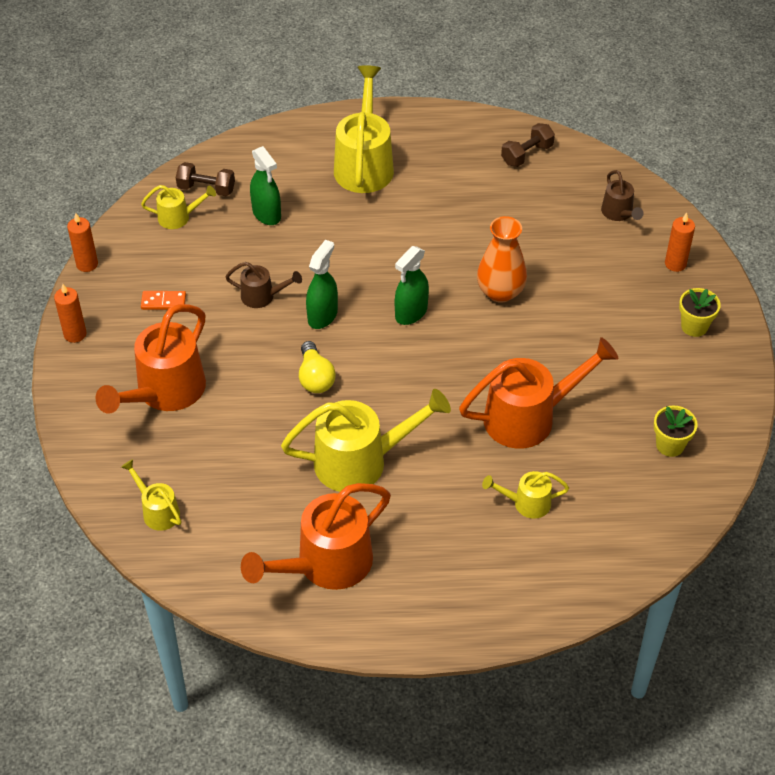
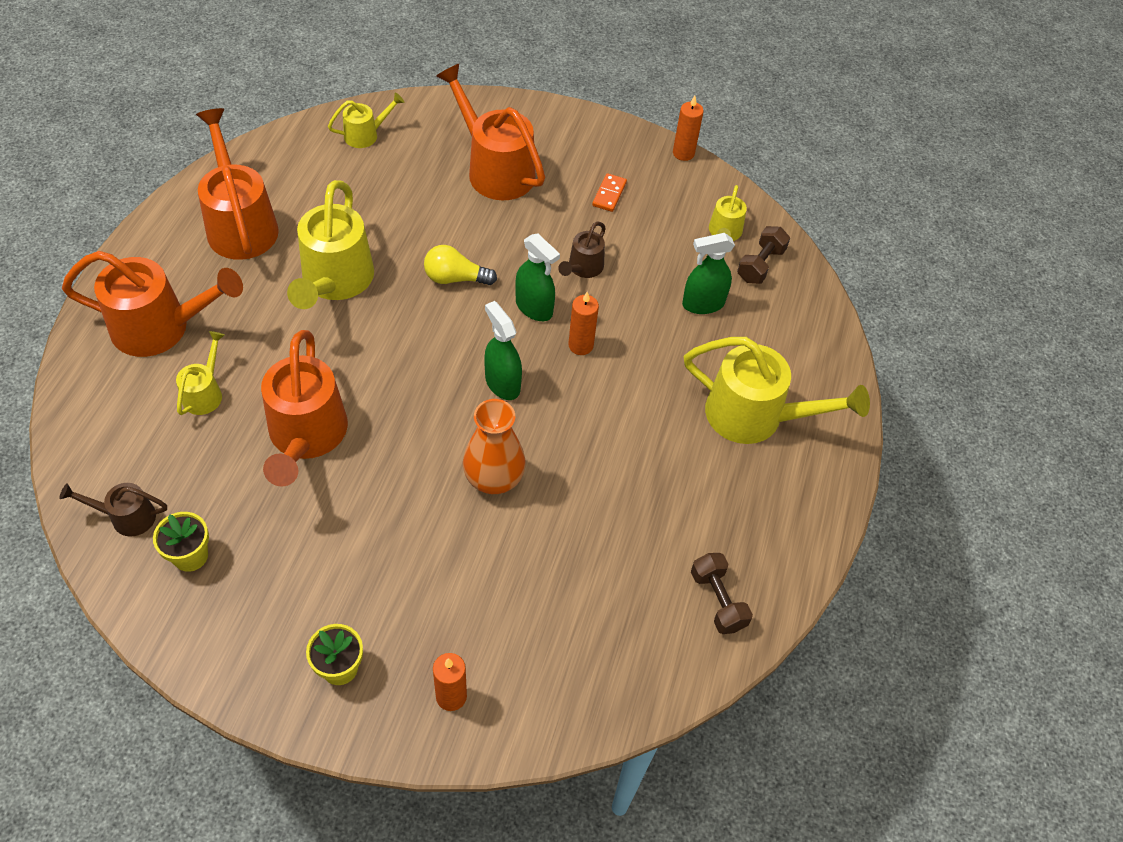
camera: 105 degrees right, 5 degrees up
orange candle [54,284,86,343] -> orange candle moved to [568,292,599,355]
brown watering can [601,170,643,221] -> brown watering can moved to [59,483,167,536]
none -> orange watering can [62,251,243,357]

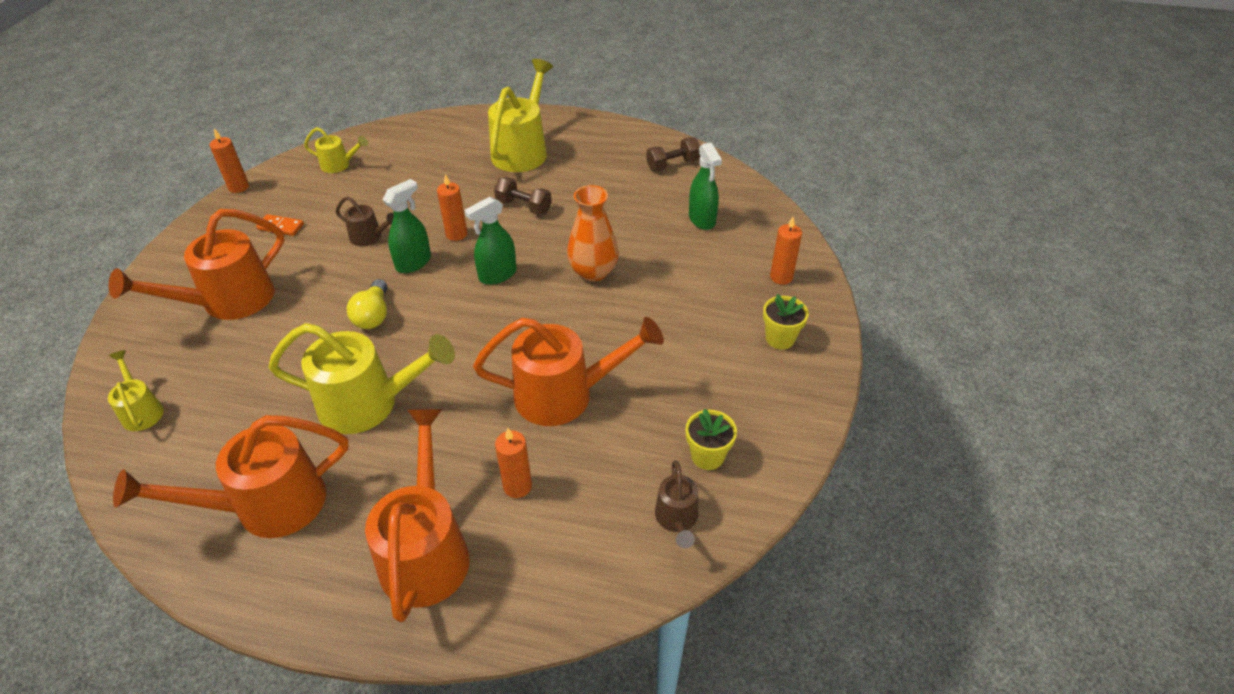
camera: 90 degrees left, 10 degrees down
yellow watering can [176,331,224,415] -> orange candle [495,428,532,498]
green spray bottle [682,233,735,314] -> green spray bottle moved to [689,142,722,230]
brown dumbbell [737,226,790,284] -> brown dumbbell moved to [494,177,552,215]

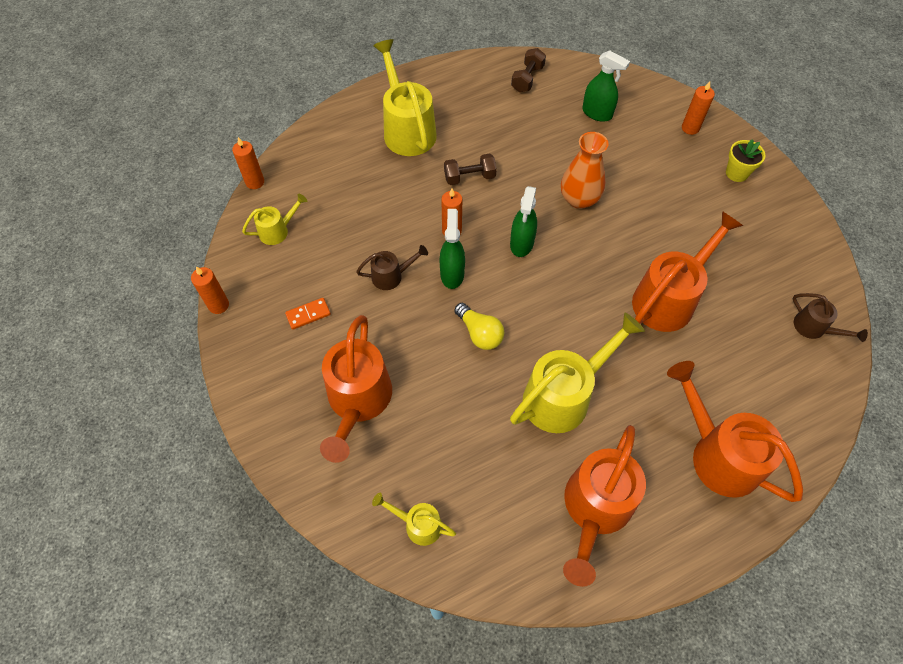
camera: 40 degrees left, 15 degrees up
orange candle [495,428,532,498] -> orange candle moved to [232,137,264,189]
yellow flower pot [686,409,737,470] -> none

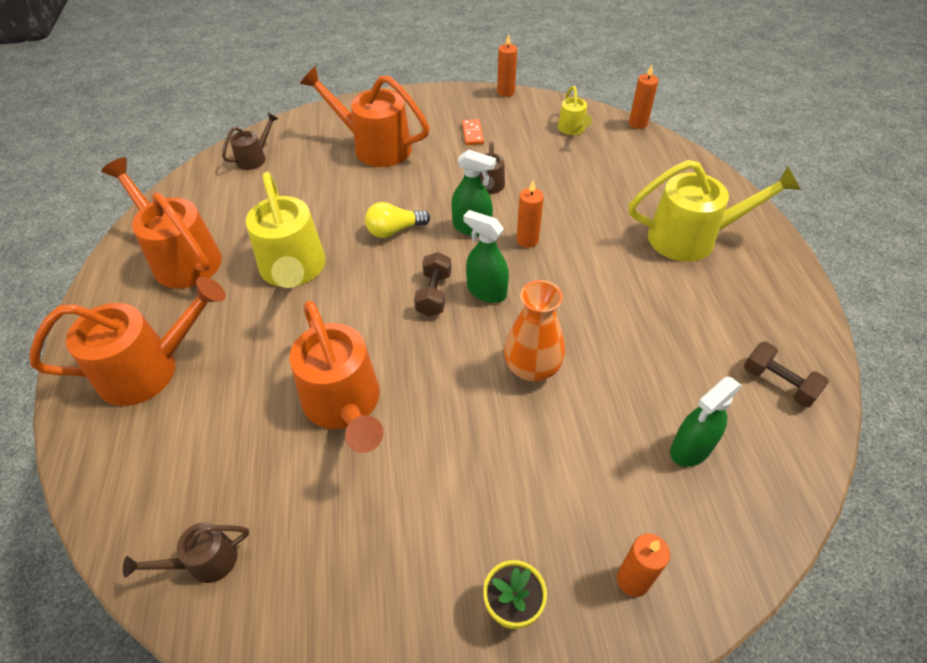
camera: 110 degrees right, 10 degrees down
yellow watering can [372,493,456,546] -> brown watering can [222,113,279,170]
brown dumbbell [444,153,497,185] -> brown dumbbell moved to [414,252,451,317]

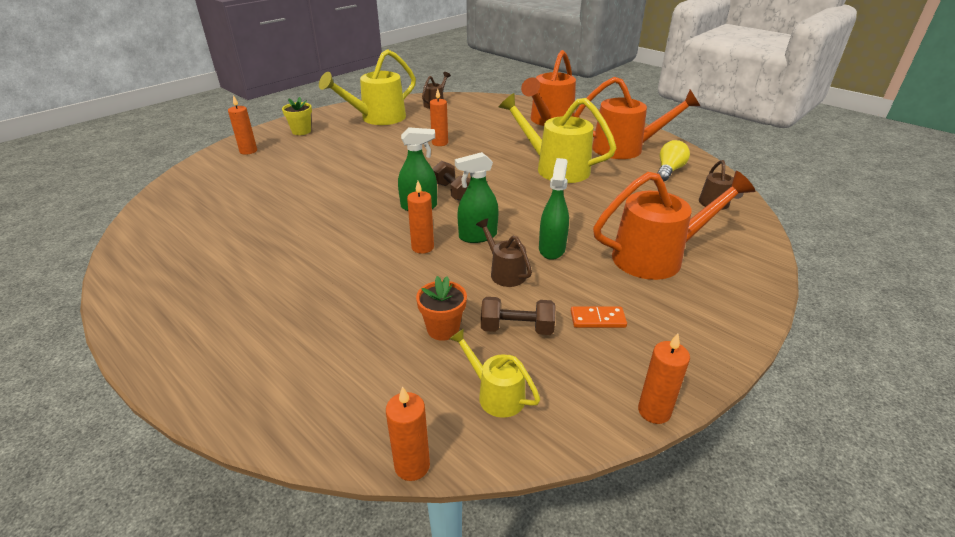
camera: 140 degrees right, 15 degrees down
orange watering can [289,301,384,453] -> orange candle [430,89,448,146]
yellow light bulb [365,202,430,238] -> yellow light bulb moved to [657,140,690,181]
orange domino [462,119,484,145] -> orange domino turned 45 degrees counterclockwise [571,306,627,328]
orange vase [504,280,565,382] -> none
yellow watering can [628,160,801,262] -> yellow watering can moved to [319,49,416,125]
green spray bottle [670,377,742,467] -> green spray bottle moved to [539,158,569,260]
brown dumbbell [744,342,829,407] -> brown dumbbell moved to [481,297,555,335]
none -> orange flower pot [416,276,467,341]

